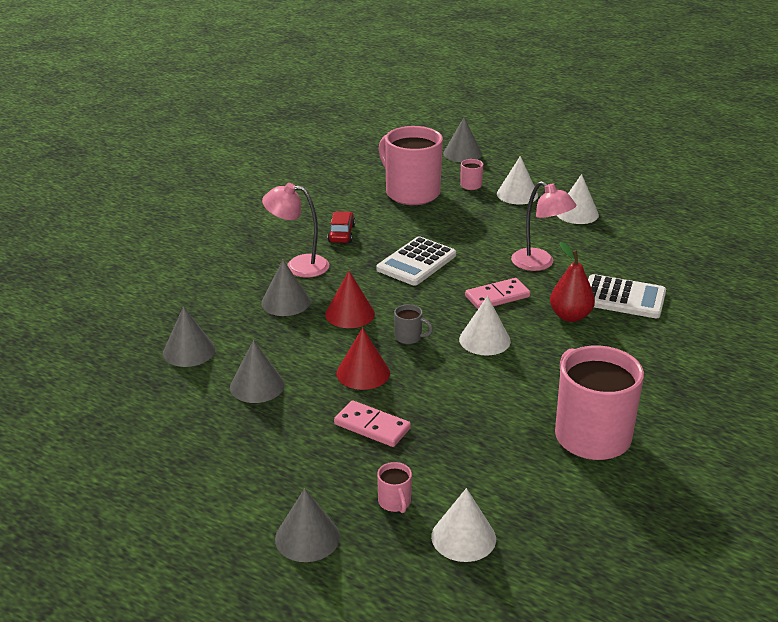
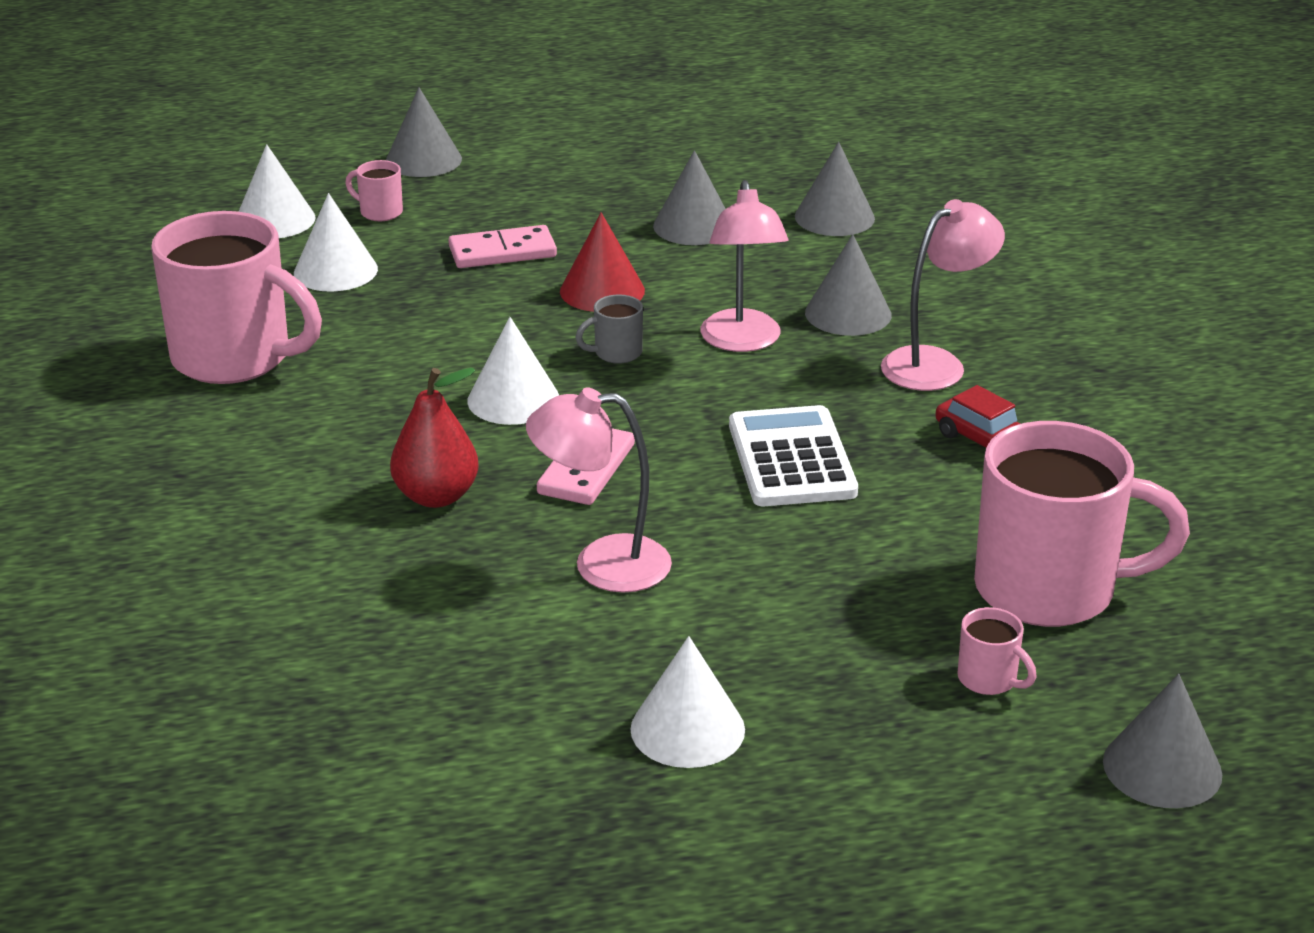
camera: 135 degrees right, 0 degrees up
red cone [325,271,375,328] -> pink lamp [700,180,788,352]
white cone [497,156,538,205] -> white cone moved to [294,193,378,292]
white calculator [588,274,666,318] -> none

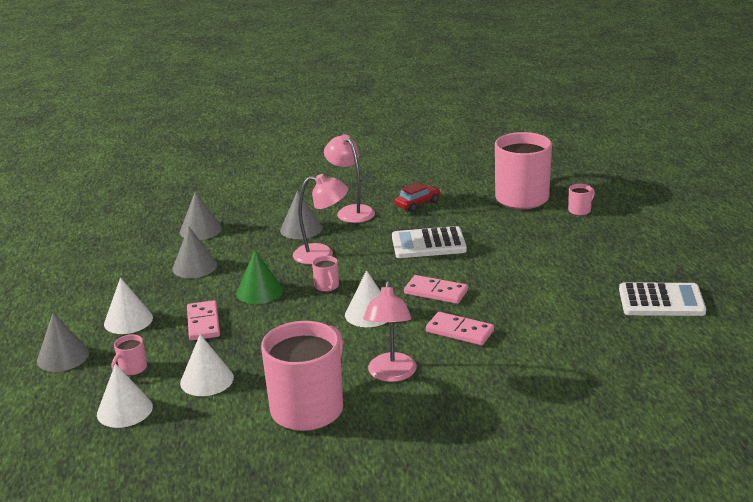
camera: 85 degrees left, 5 degrees down
red pear [390,368,479,508] -> pink domino [426,312,494,345]
pink lamp [526,388,672,592] -> pink lamp moved to [363,281,417,382]
red cone [560,212,645,312] -> green cone [236,250,283,304]
grey mug [575,294,643,364] -> pink mug [312,256,339,292]
white cone [630,636,745,768] -> white cone moved to [104,278,153,334]
grey cone [1103,674,1222,808] -> none
none -> white calculator [619,282,706,316]

